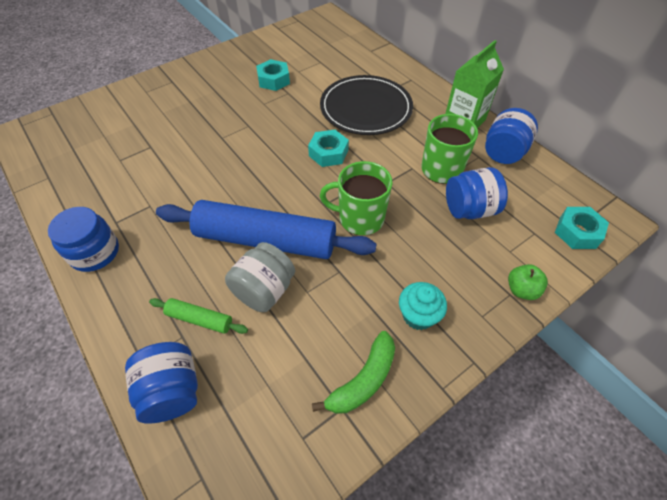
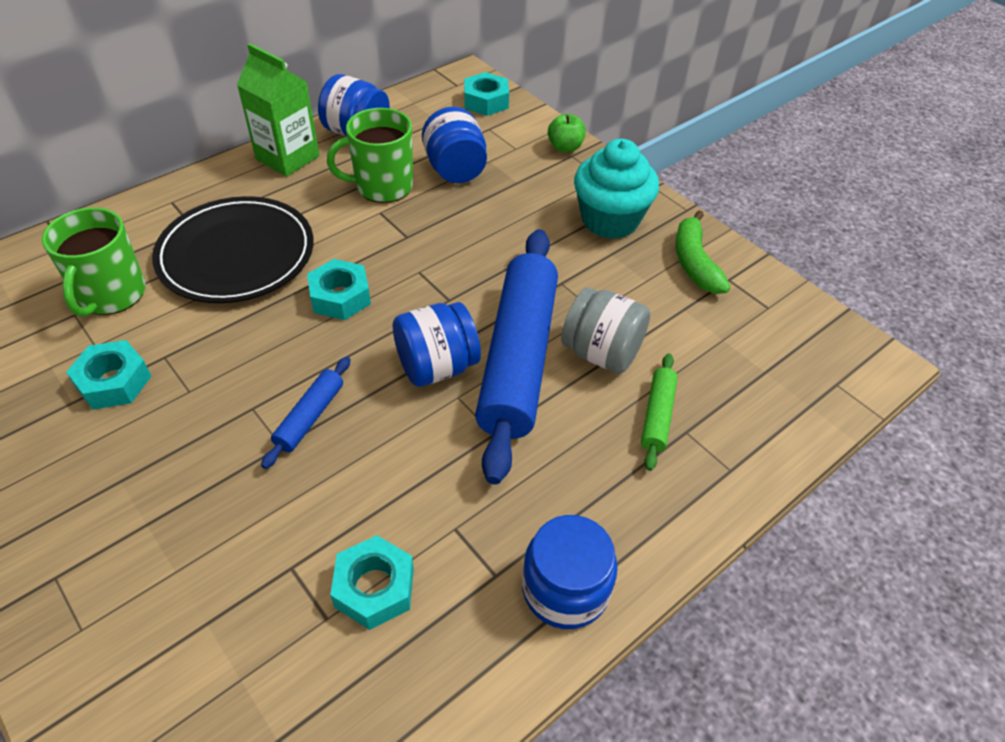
camera: 95 degrees left, 5 degrees down
blue jar [125,342,198,424] -> blue jar moved to [393,302,481,387]
green banana [312,331,395,414] -> green banana turned 135 degrees counterclockwise [675,210,730,294]
green mug [320,161,392,236] -> green mug moved to [42,207,146,317]
turquoise cupcake [399,282,447,330] -> turquoise cupcake [574,139,659,239], size x1.60
none -> blue rolling pin [261,357,350,469]
none -> turquoise nut [330,535,414,630]

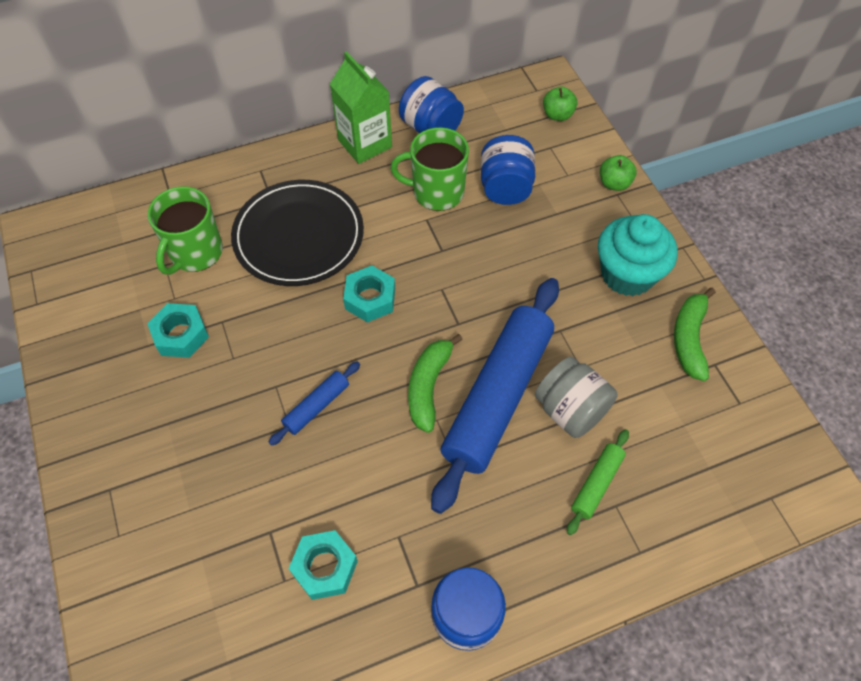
camera: 20 degrees right, 10 degrees up
blue jar [393,302,481,387] -> green banana [408,334,463,433]
turquoise nut [464,72,509,116] -> green apple [543,87,577,121]

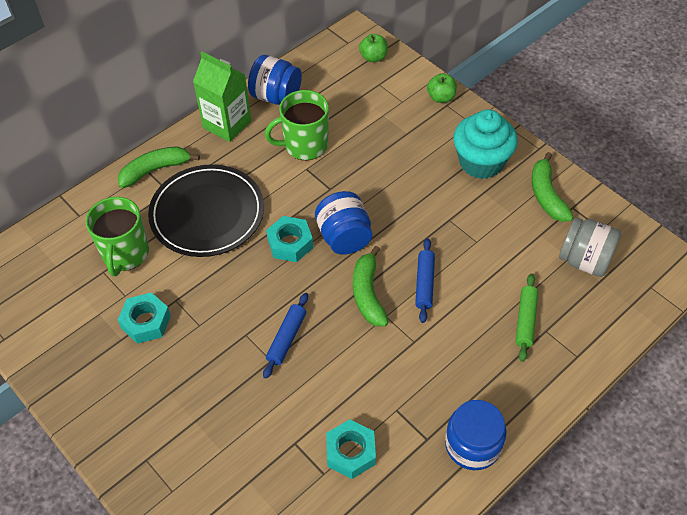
camera: 20 degrees left, 5 degrees down
blue rolling pin [431,278,559,514] -> blue rolling pin [415,238,435,323], size x0.43
blue jar [481,135,535,205] -> blue jar moved to [315,191,372,255]
grey jar [535,356,617,438] -> grey jar moved to [559,217,621,277]
none -> green banana [118,146,200,188]

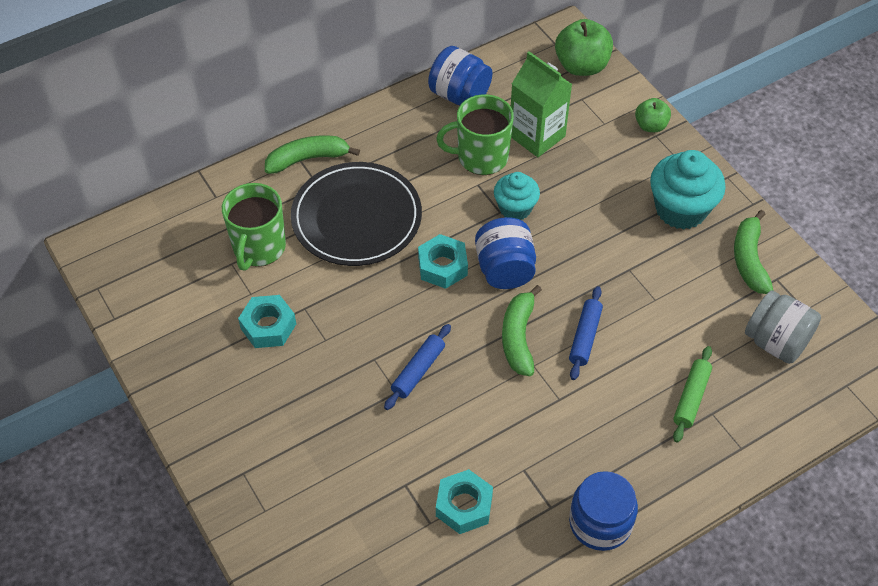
camera: 10 degrees right, 0 degrees up
green carton [193,51,251,142] -> green carton moved to [511,51,573,157]
green apple [359,34,388,62] -> green apple [555,19,613,76], size x1.69
none -> turquoise cupcake [494,172,540,220]

